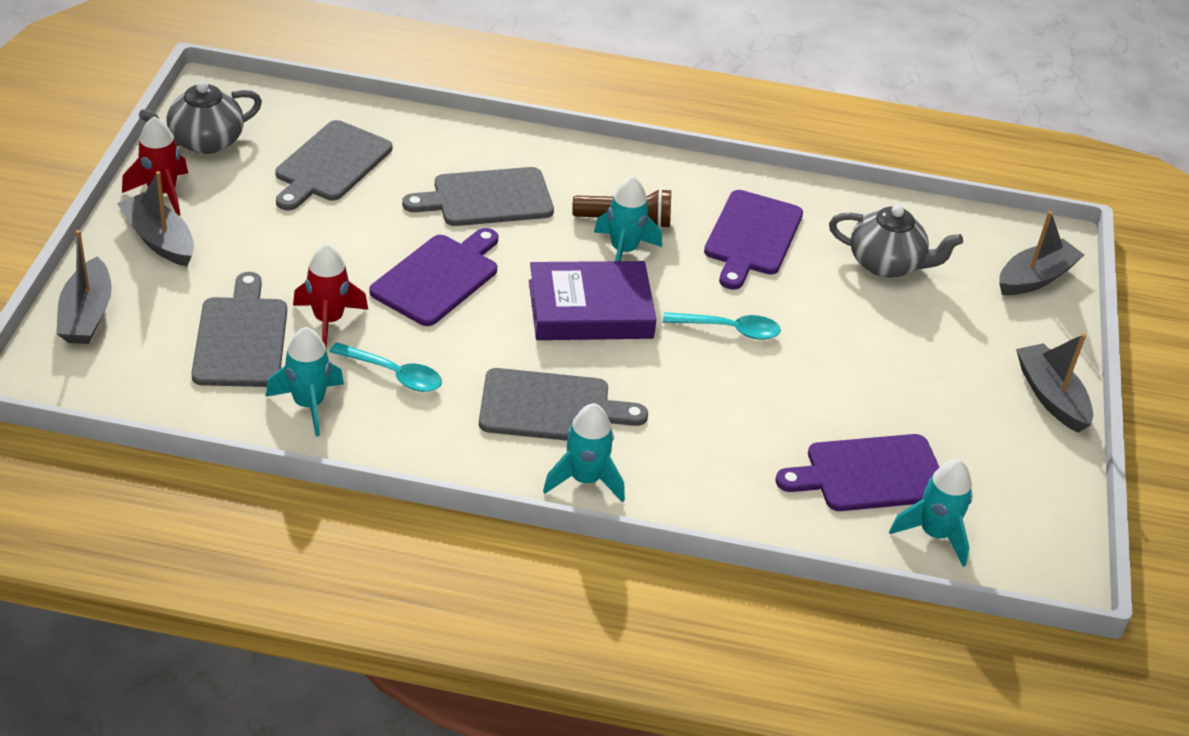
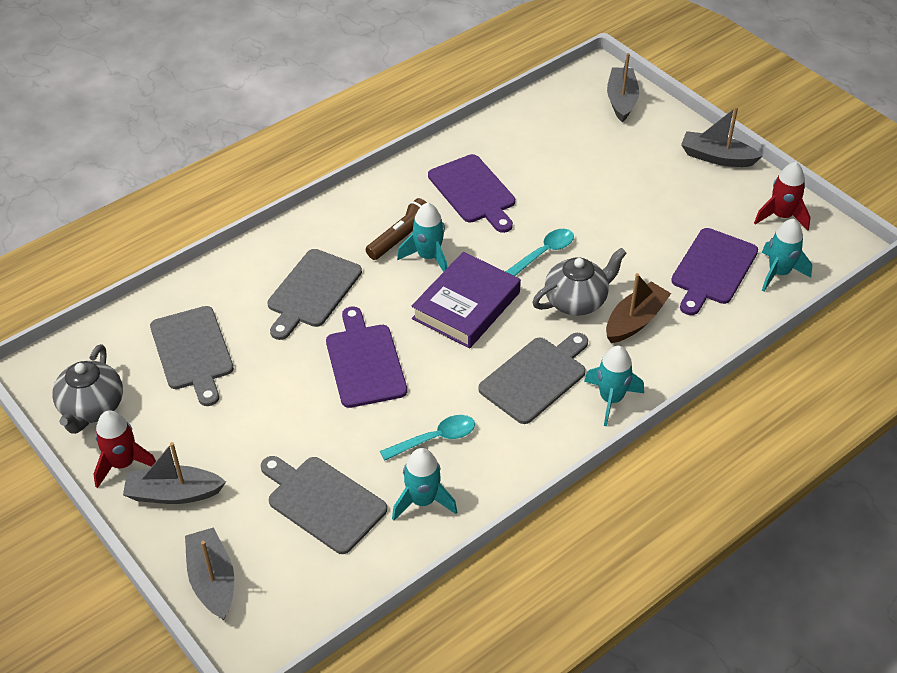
camera: 45 degrees left, 5 degrees up
grey boat [56,230,112,344] -> grey boat turned 150 degrees counterclockwise [185,527,234,620]
red rocket [293,243,368,347] -> red rocket moved to [754,162,811,231]
grey teapot [829,205,963,278] -> grey teapot moved to [532,248,627,315]
none -> brown boat [606,273,671,343]

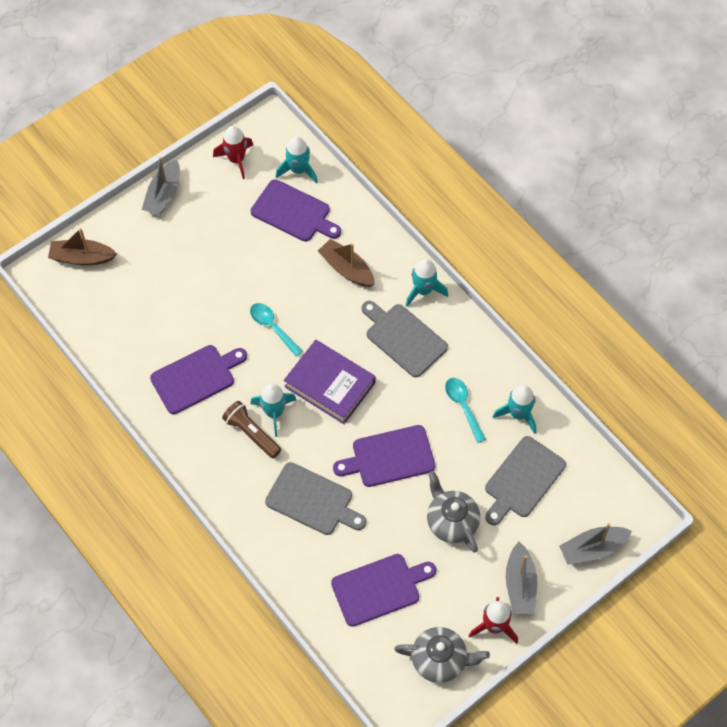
camera: 90 degrees left, 15 degrees up
grey cutting board [150,306,234,406] -> purple cutting board [331,554,436,627]
grey teapot [532,248,627,315] -> grey teapot moved to [427,471,480,552]
grey boat [607,53,639,122] -> brown boat [48,228,117,266]

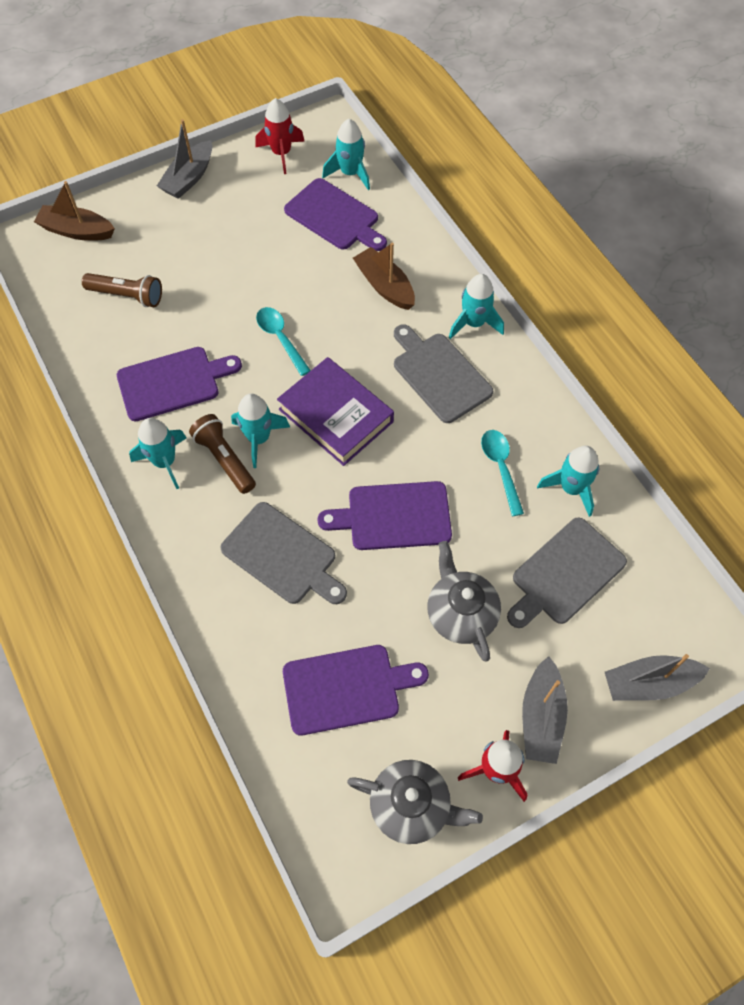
camera: 10 degrees right, 0 degrees up
none -> brown flashlight [82,273,162,307]
none -> turquoise rocket [129,418,186,489]

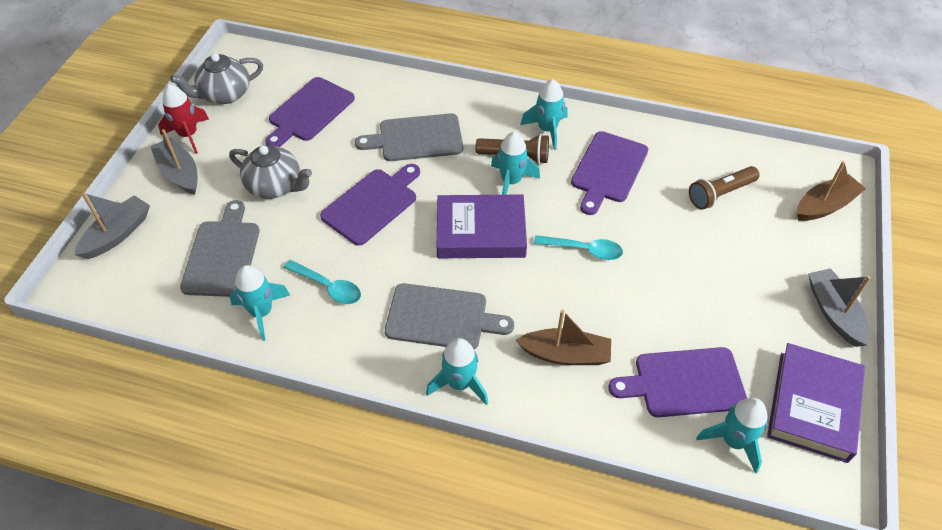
camera: 135 degrees right, 10 degrees down
red rocket [255,98,305,174] -> purple book [767,343,865,463]

